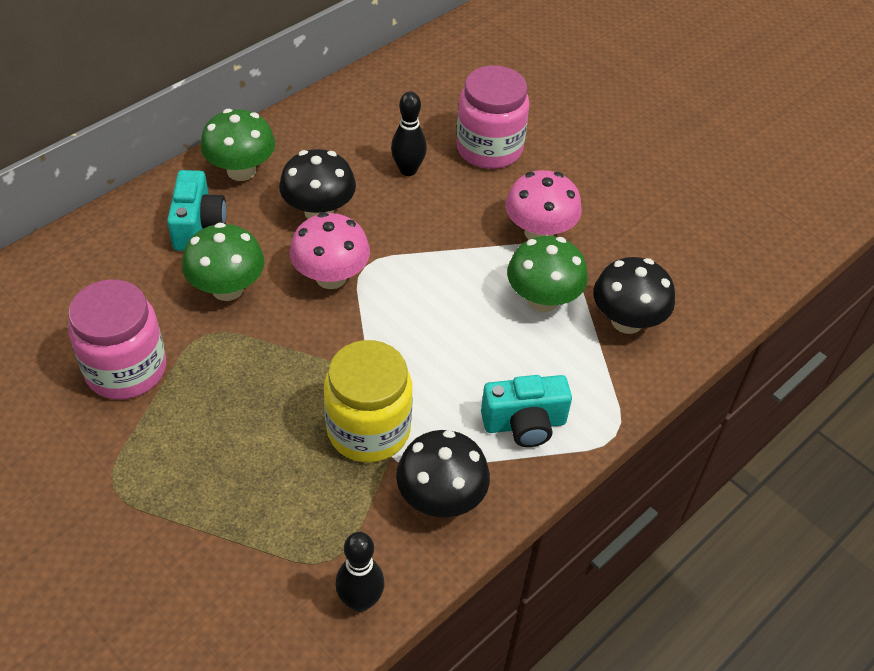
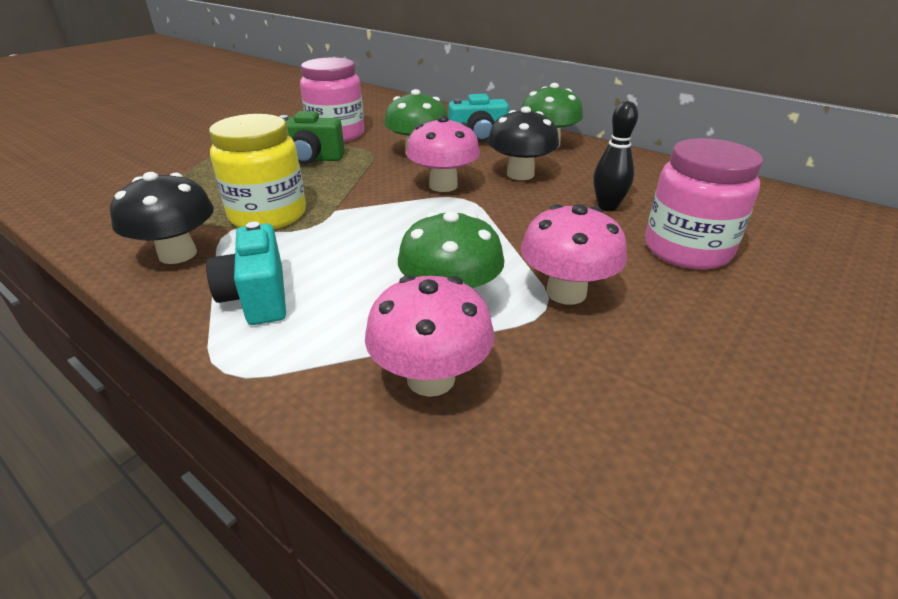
camera: 85 degrees right, 15 degrees down
black bowling pin [335,532,385,612] -> none
black mushroom [593,257,675,334] -> pink mushroom [365,275,495,397]
none -> green camera [279,111,345,164]

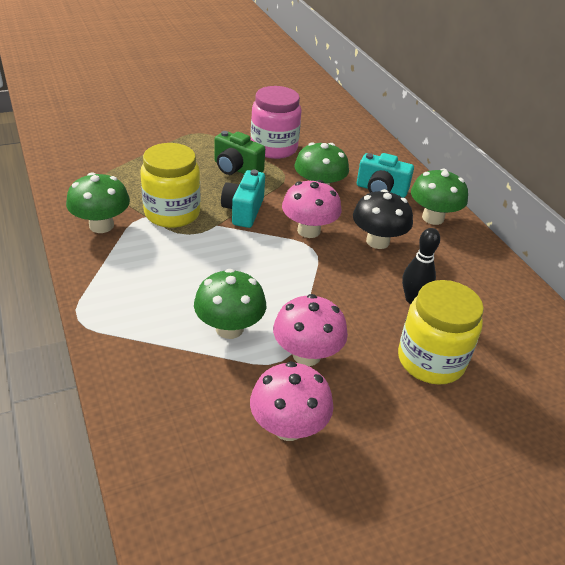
camera: 25 degrees right, 5 degrees up
black mushroom [110,172,214,264] -> green mushroom [66,172,130,233]
turquoise camera [206,222,286,325] -> turquoise camera moved to [221,170,265,228]
pink mushroom [365,275,495,397] -> pink mushroom moved to [250,361,333,441]
pink jar [645,138,763,269] -> yellow jar [398,280,484,385]

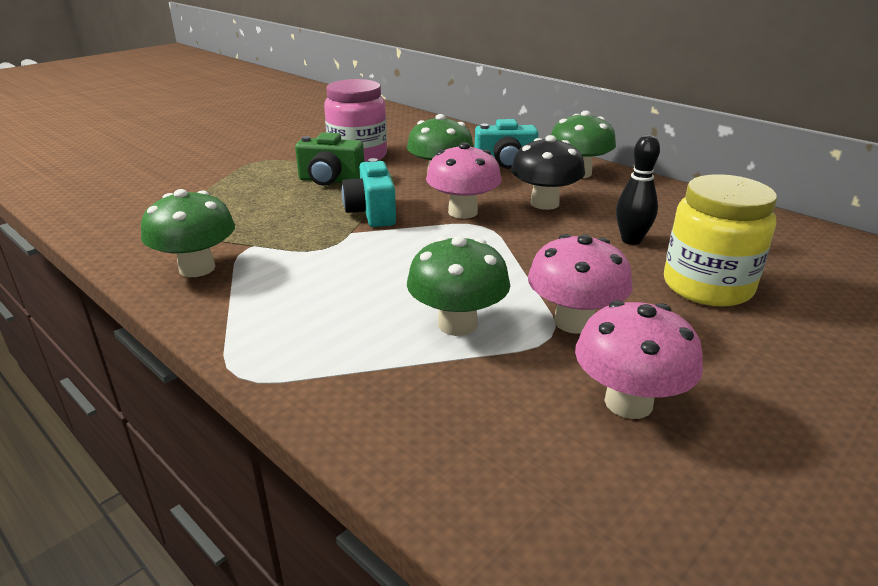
camera: 20 degrees left, 10 degrees down
yellow jar [140,143,201,228] -> none

